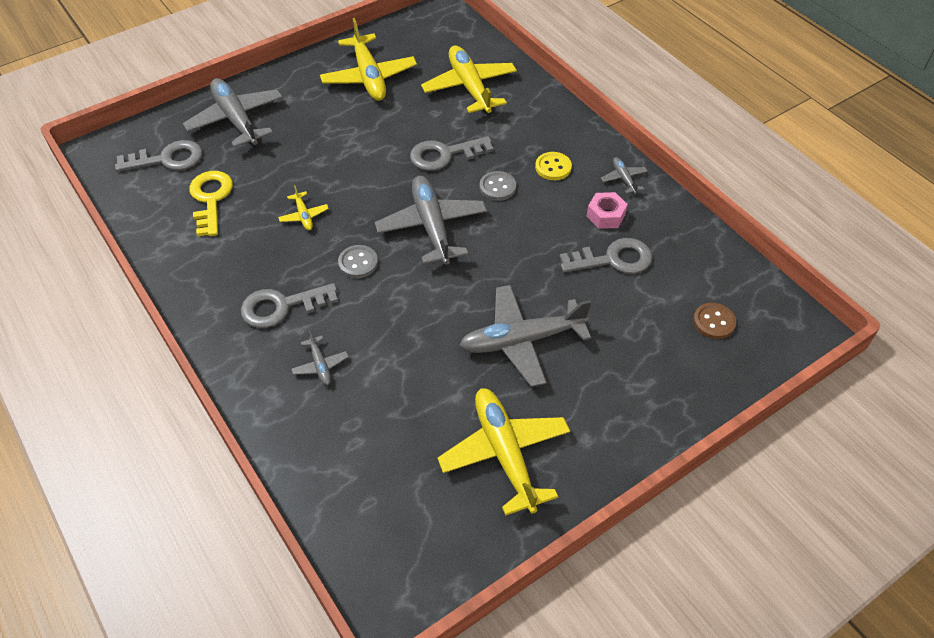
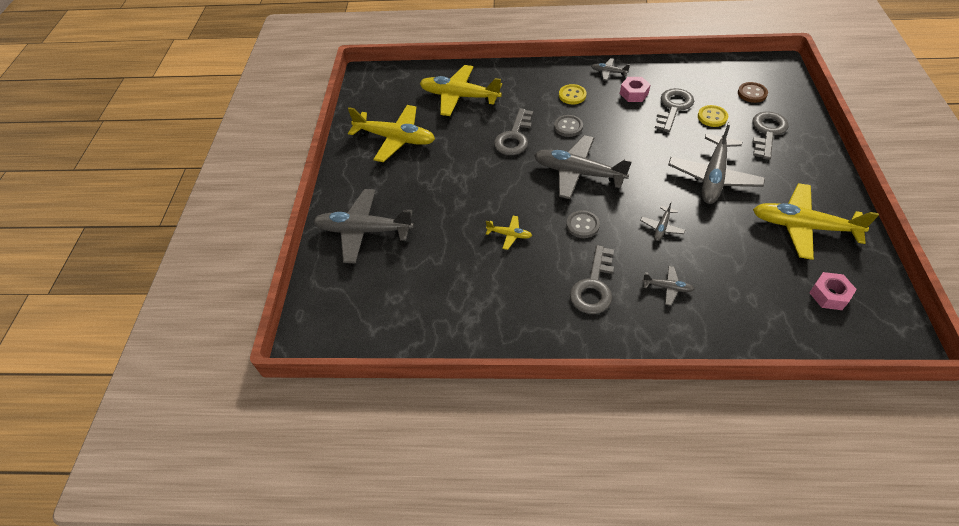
camera: 50 degrees left, 0 degrees up
grey key [115,140,202,172] -> grey key moved to [752,111,789,160]
yellow key [189,171,233,236] -> none
none -> grey plane [640,201,685,241]
none -> yellow button [698,105,728,127]
none -> pink nut [809,272,857,310]

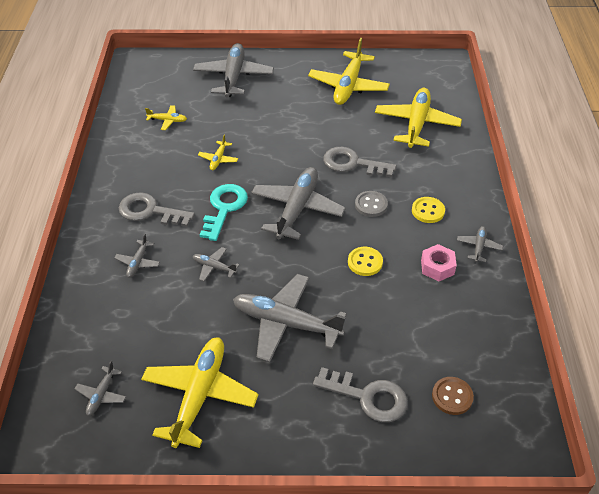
camera: 85 degrees right, 5 degrees down
grey button [566,210,600,238] -> turquoise key [200,184,248,241]
grey key [655,88,694,133] -> none
yellow button [698,105,728,127] -> yellow button moved to [348,247,383,276]
pink nut [809,272,857,310] -> grey plane [75,361,126,416]
none -> yellow plane [145,105,187,130]

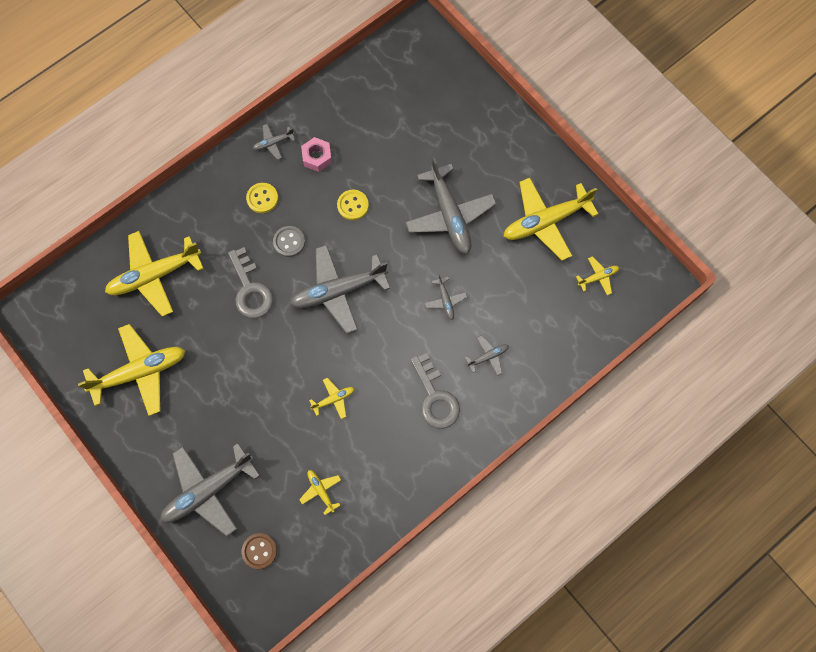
camera: 130 degrees left, 25 degrees up
grey plane [75,361,126,416] -> yellow plane [576,256,619,295]
turquoise key [200,184,248,241] -> none
grey key [313,367,408,422] -> none
brown button [432,377,474,415] -> brown button moved to [242,533,277,569]

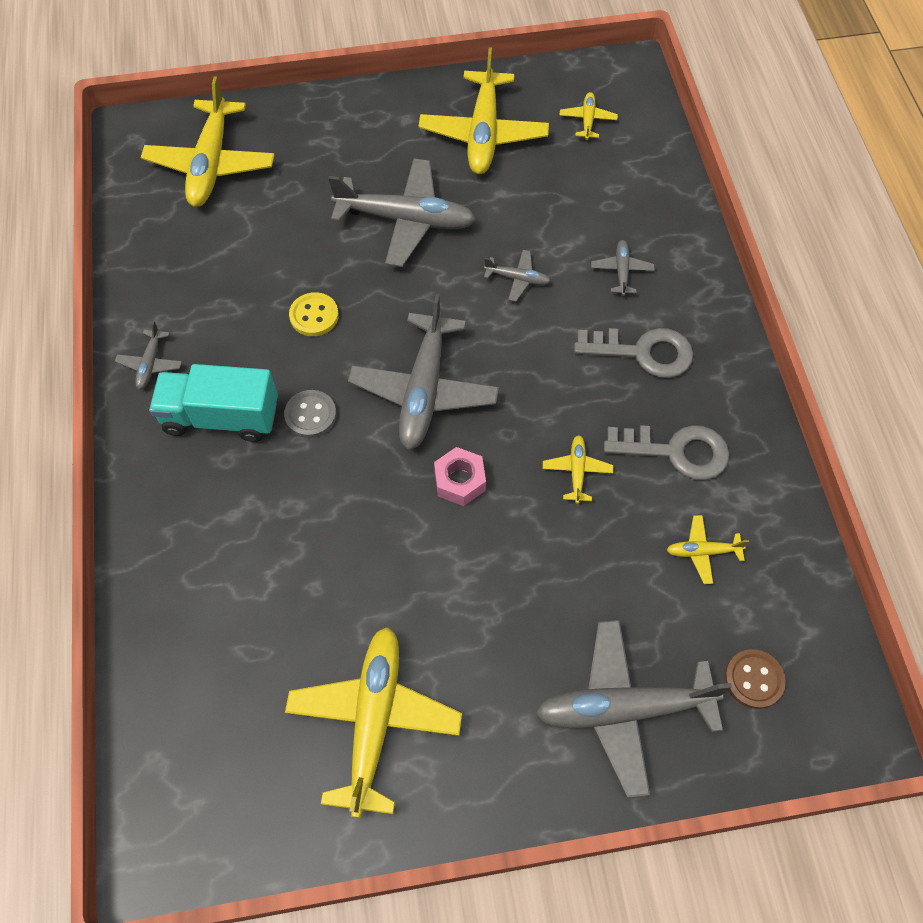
camera: 60 degrees left, 10 degrees down
yellow plane [105,231,204,317] -> yellow plane moved to [141,77,275,207]
grey plane [160,443,260,536] -> grey plane turned 90 degrees clockwise [535,620,732,798]
grey key [228,247,273,318] -> grey key moved to [604,425,730,480]
yellow button [246,183,278,213] -> turquoise truck [149,364,278,442]
pink nut [301,137,332,172] -> pink nut moved to [434,447,486,506]

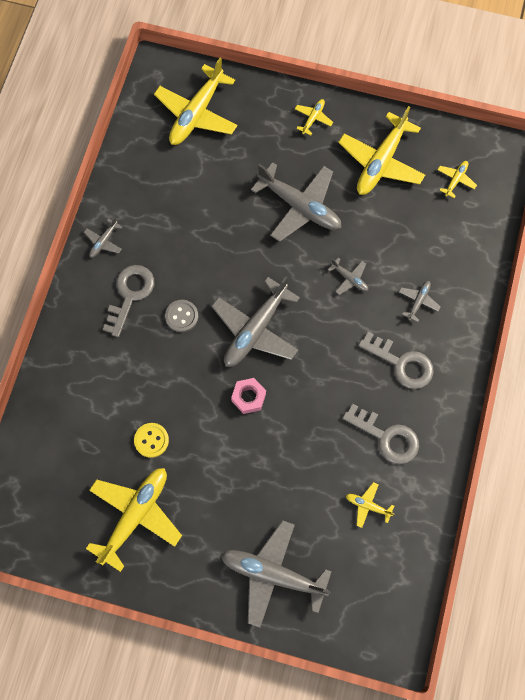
camera: 25 degrees right, 10 degrees up
turquoise truck [149,364,278,442] -> grey key [103,265,154,337]
yellow button [289,292,339,336] -> yellow button moved to [134,423,169,458]
yellow plane [543,435,613,504] -> yellow plane moved to [295,99,333,136]
brown button [725,649,786,709] -> none

